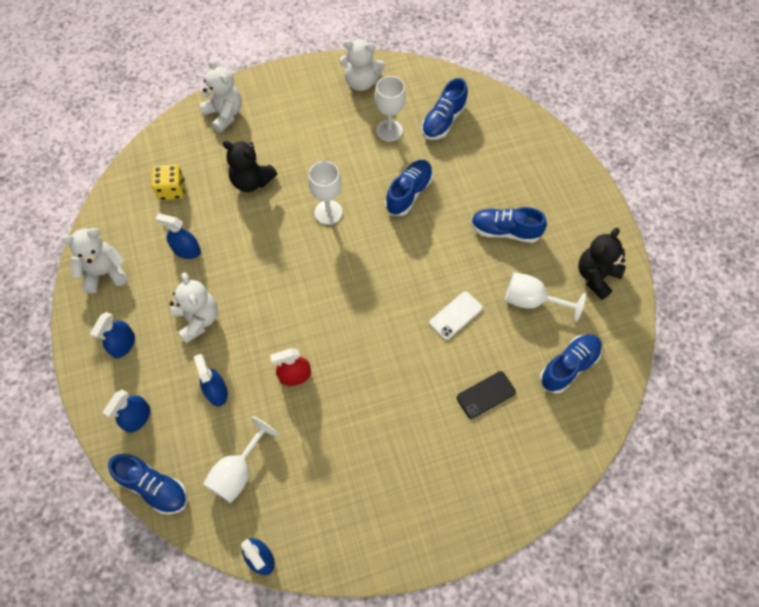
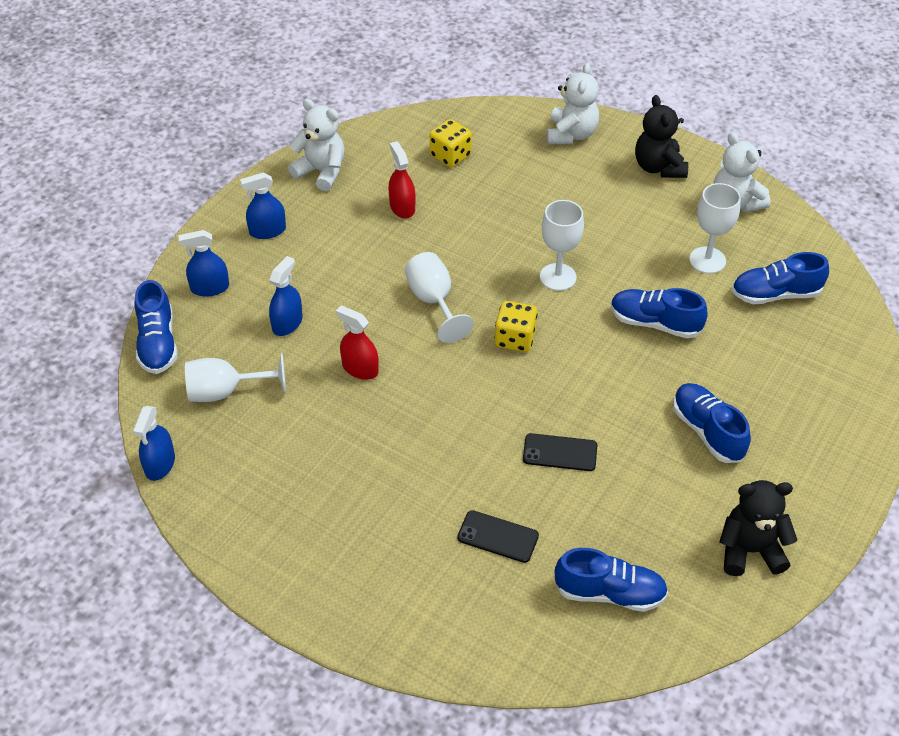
camera: 50 degrees right, 15 degrees down
blue spray bottle [156,214,201,259] -> red spray bottle [388,141,416,218]
white teddy bear [170,272,218,344] -> none
black teddy bear [223,141,277,192] -> black teddy bear moved to [635,95,688,178]
blue shoe [385,160,433,216] -> blue shoe turned 150 degrees counterclockwise [611,288,707,339]
white phone [429,291,483,340] -> black phone [523,433,597,471]
white goblet [505,272,586,322] -> white goblet moved to [405,252,474,343]
none -> yellow dice [495,301,538,352]

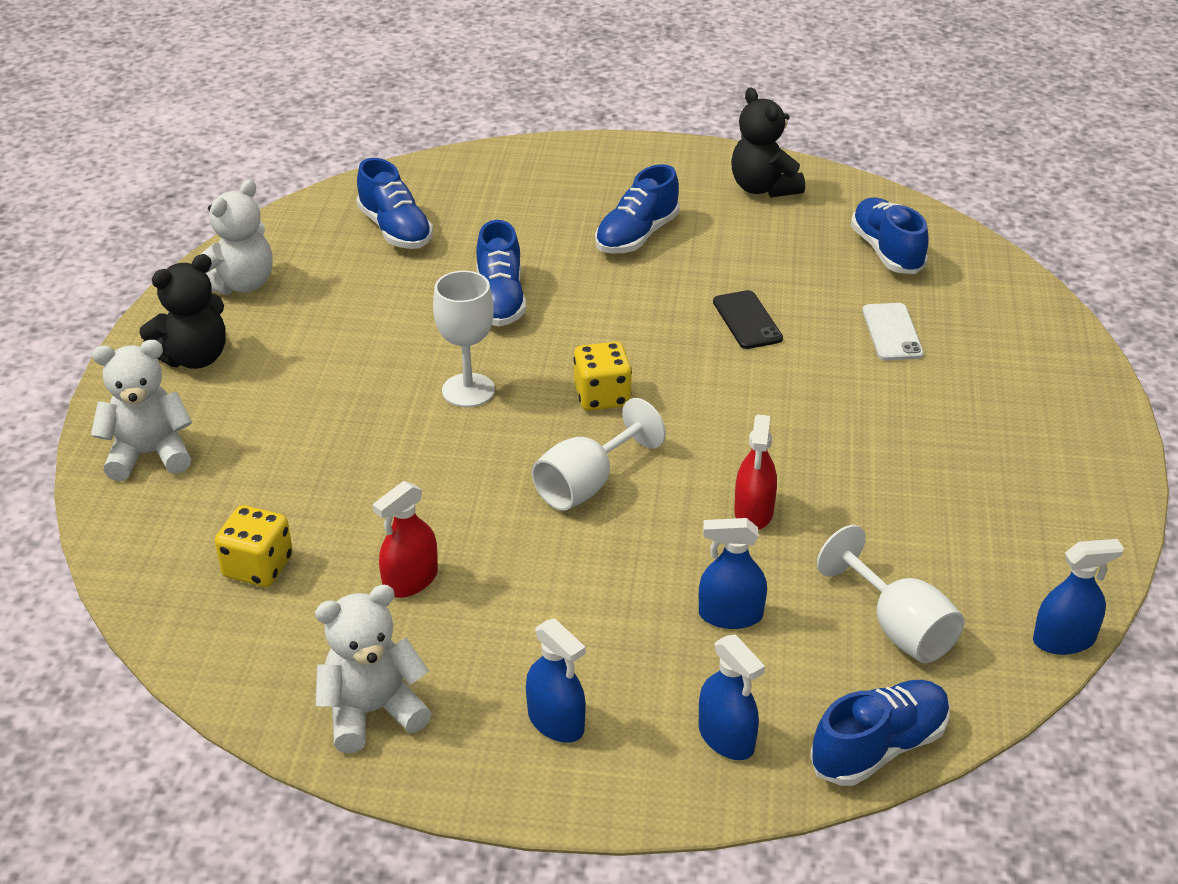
camera: 115 degrees left, 10 degrees down
white teddy bear [288,99,345,191] -> white teddy bear turned 60 degrees clockwise [315,585,431,753]
black phone [457,510,539,563] -> white phone [862,303,924,360]
white goblet [689,183,741,274] -> none

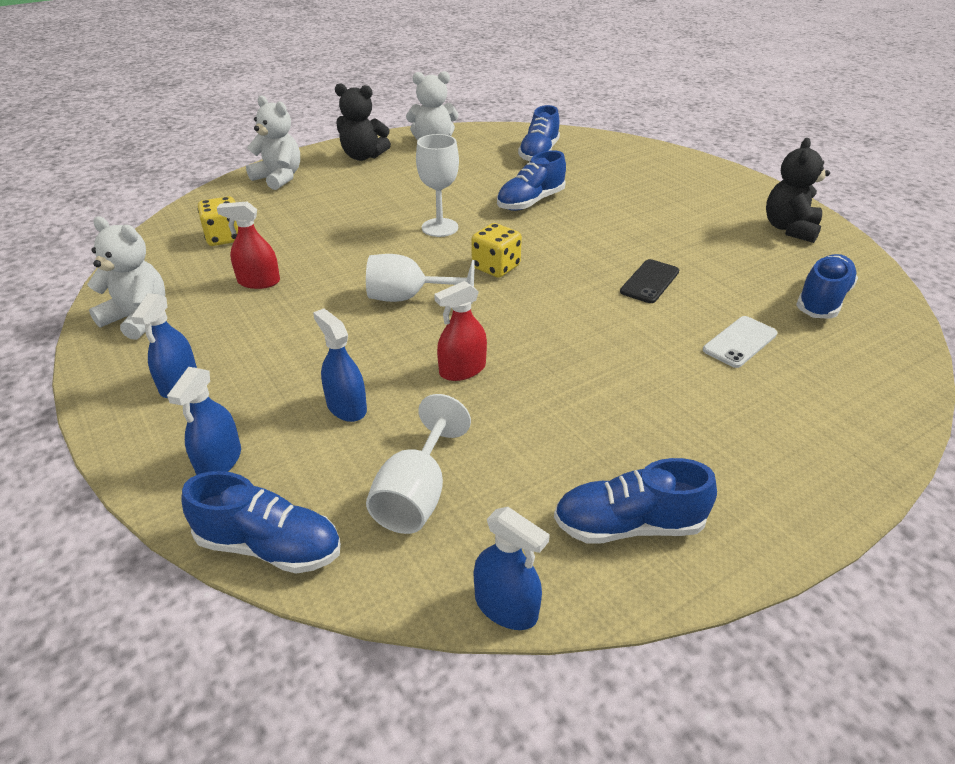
camera: 50 degrees right, 0 degrees up
blue shoe [595,164,680,254] -> blue shoe moved to [554,458,717,544]

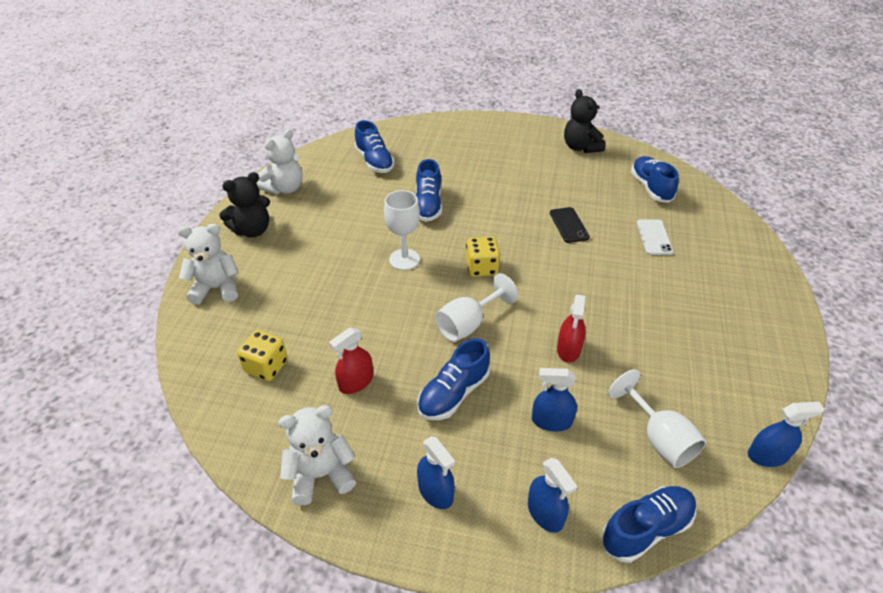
camera: 45 degrees left, 5 degrees up
blue shoe [554,458,717,544] -> blue shoe moved to [418,338,490,420]

